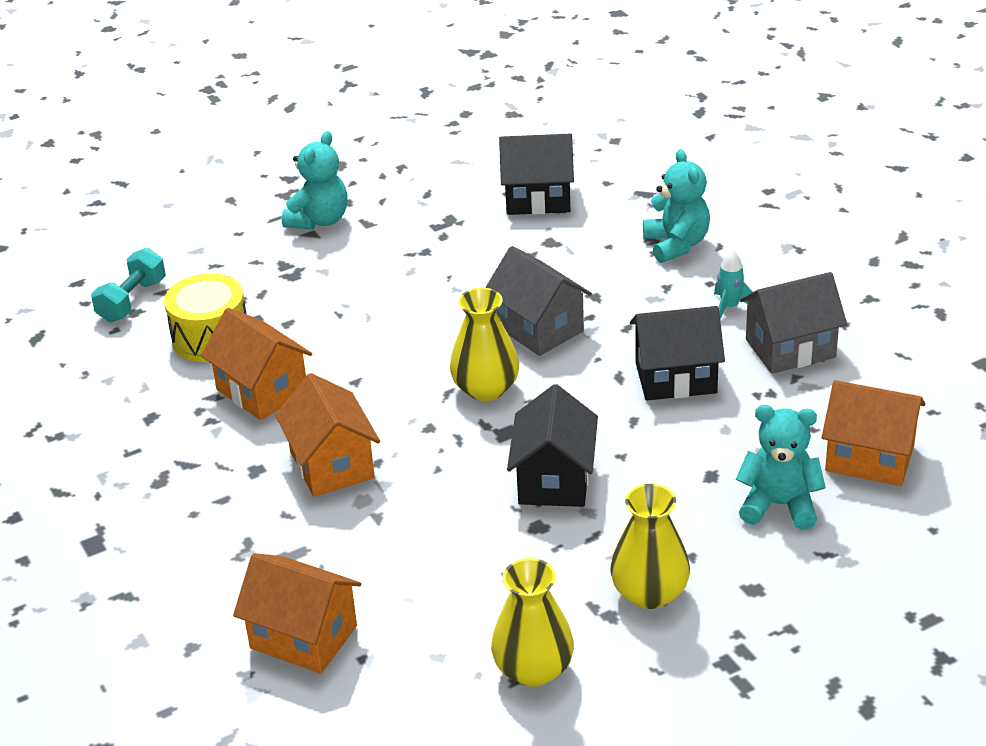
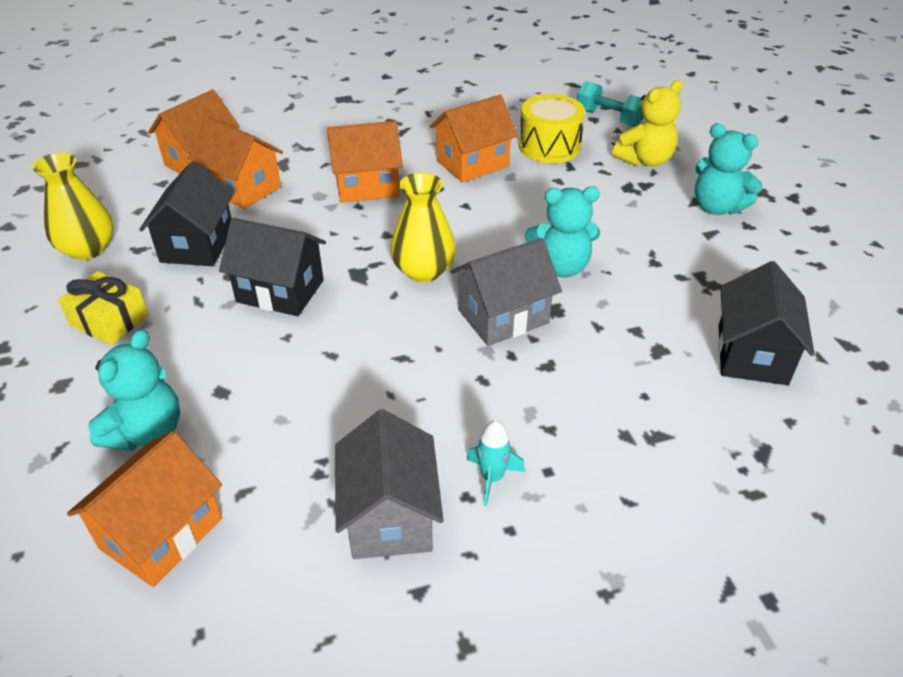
camera: 100 degrees right, 5 degrees up
yellow vase [610,484,690,609] -> yellow gift [58,271,149,345]
black house [630,306,725,400] -> black house moved to [139,161,234,266]
turquoise teddy bear [643,149,710,263] -> turquoise teddy bear moved to [525,186,600,278]
none -> orange house [188,116,283,209]
none -> yellow teddy bear [612,80,683,167]

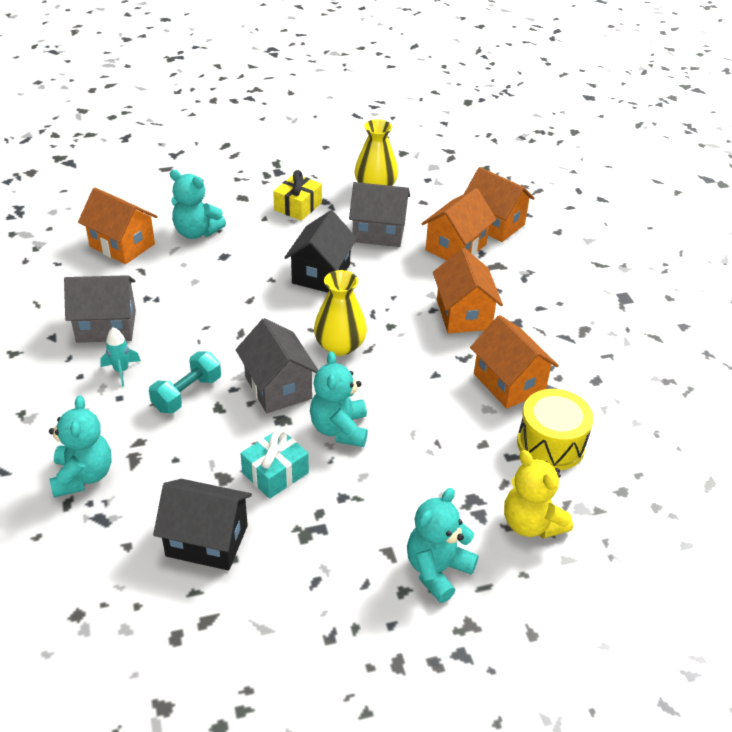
camera: 90 degrees right, 0 degrees up
black house [139,161,234,266] -> grey house [349,182,410,247]
turquoise dumbbell [577,81,644,127] -> turquoise dumbbell moved to [149,351,221,413]
none -> turquoise teddy bear [49,396,112,497]
none -> turquoise gift [240,428,309,499]

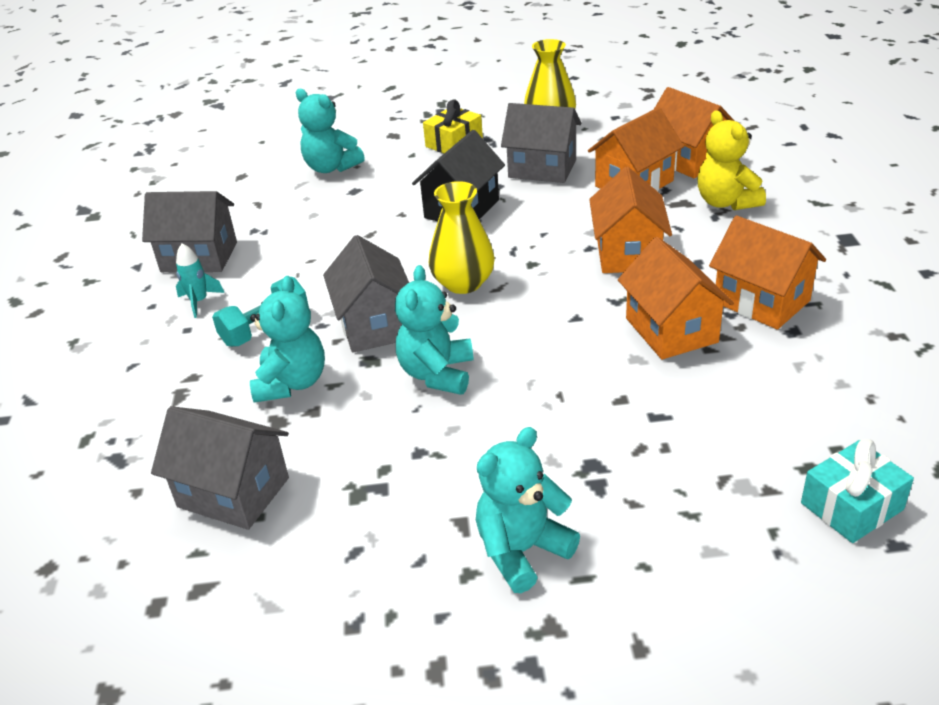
camera: 15 degrees right, 5 degrees down
turquoise teddy bear [49,396,112,497] -> turquoise teddy bear moved to [250,276,325,403]
orange house [78,187,158,264] -> orange house moved to [709,216,826,330]
black house [153,479,252,570] -> grey house [151,406,289,530]
turquoise gift [240,428,309,499] -> turquoise gift moved to [801,439,914,543]
yellow teddy bear [504,450,573,539] -> yellow teddy bear moved to [697,110,766,210]
yellow drum [517,389,594,470] -> none

